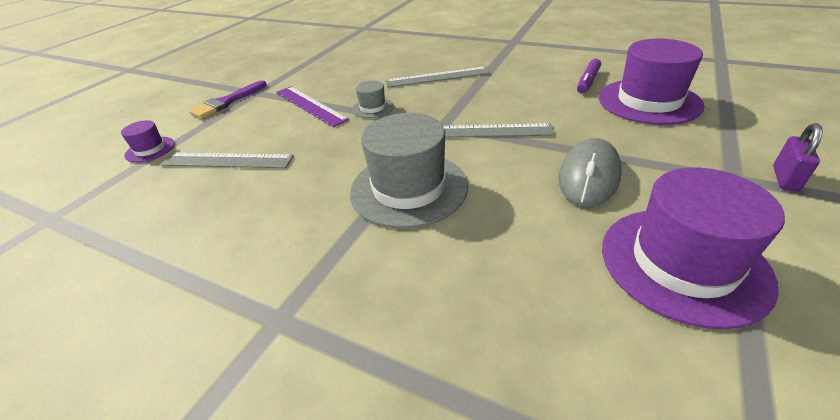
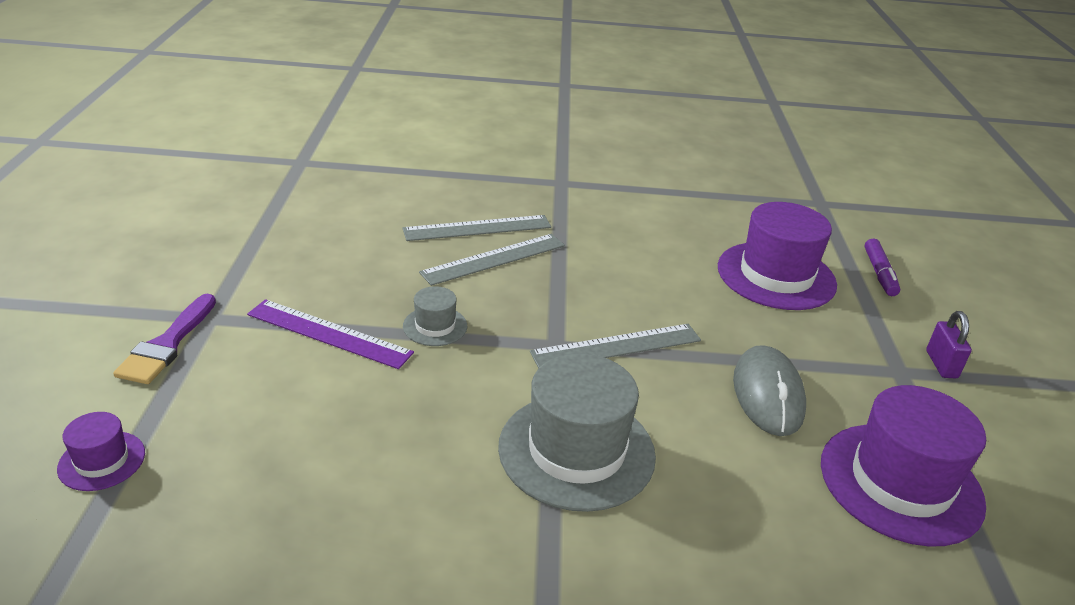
camera: 30 degrees left, 5 degrees down
grey ruler [161,153,294,168] -> grey ruler moved to [403,215,551,241]
purple marker [577,59,601,94] -> purple marker moved to [864,239,900,296]

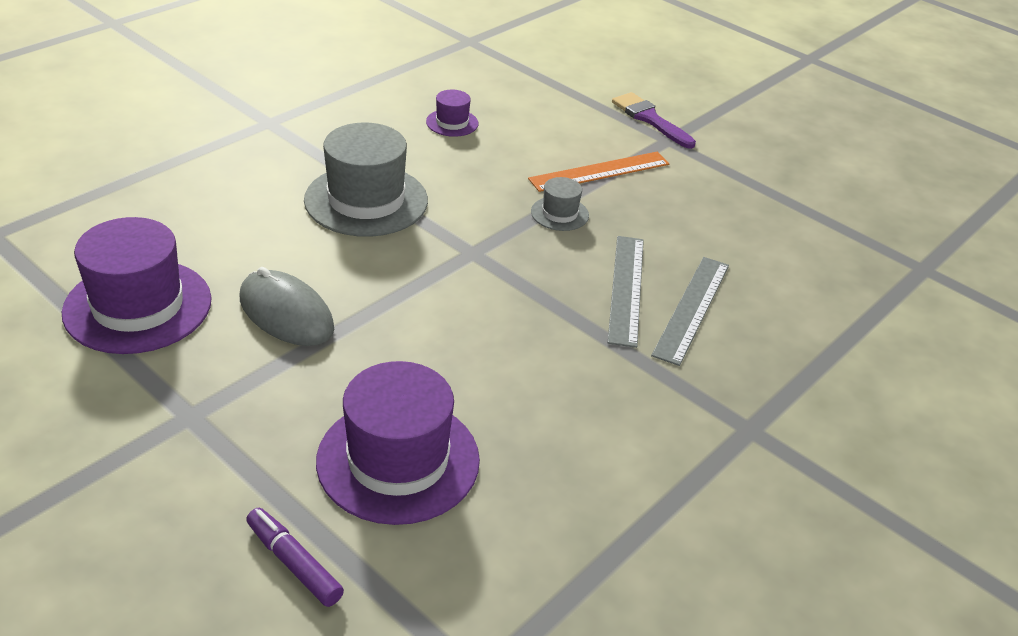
camera: 130 degrees right, 5 degrees up
purple hat [57,412,145,491] -> purple hat moved to [426,89,479,137]
purple ruler [247,299,414,369] -> orange ruler [528,152,669,192]
grey ruler [530,324,701,368] -> none
purple padlock [926,311,972,379] -> none

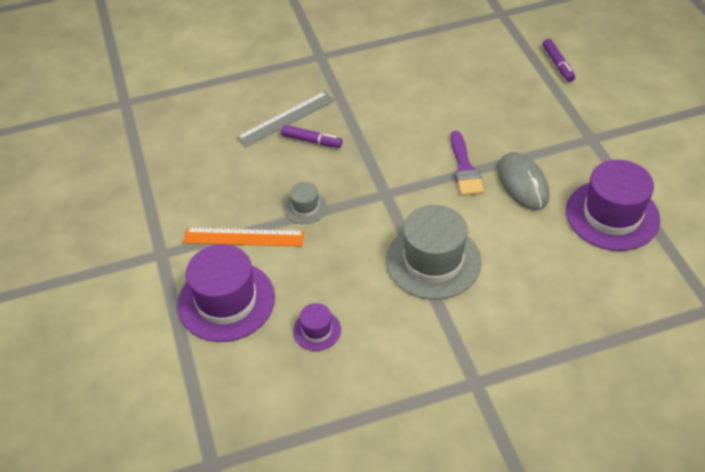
camera: 145 degrees left, 10 degrees up
purple hat [316,361,480,525] -> purple hat moved to [177,244,275,342]
grey ruler [608,236,644,348] -> purple marker [281,125,342,148]
purple brush [612,92,696,149] -> purple brush moved to [451,131,484,196]

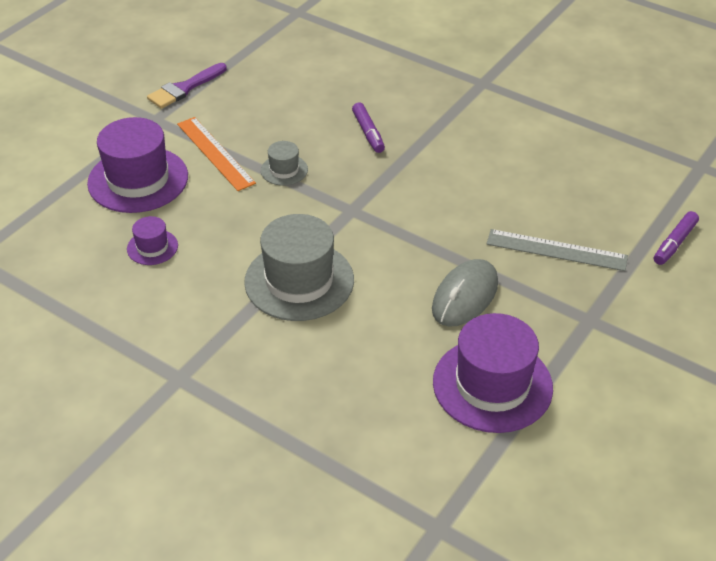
camera: 50 degrees right, 5 degrees down
grey ruler [237,91,335,147] -> grey ruler moved to [487,229,628,271]
purple brush [451,131,484,196] -> purple brush moved to [147,63,227,109]

